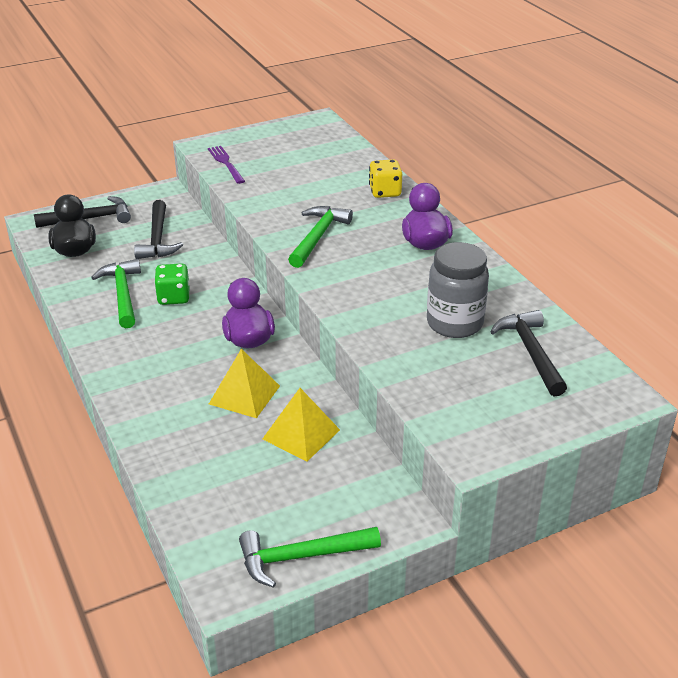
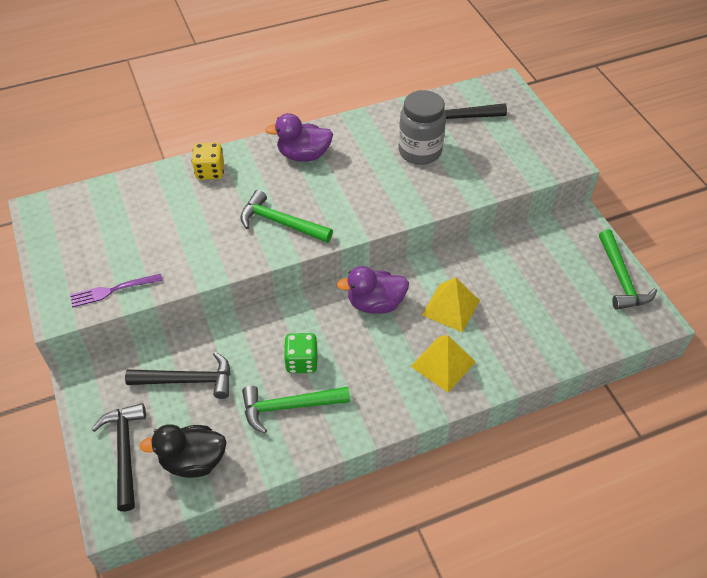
camera: 85 degrees left, 15 degrees up
yellow pyramid [263,388,340,462] -> yellow pyramid moved to [411,335,476,393]

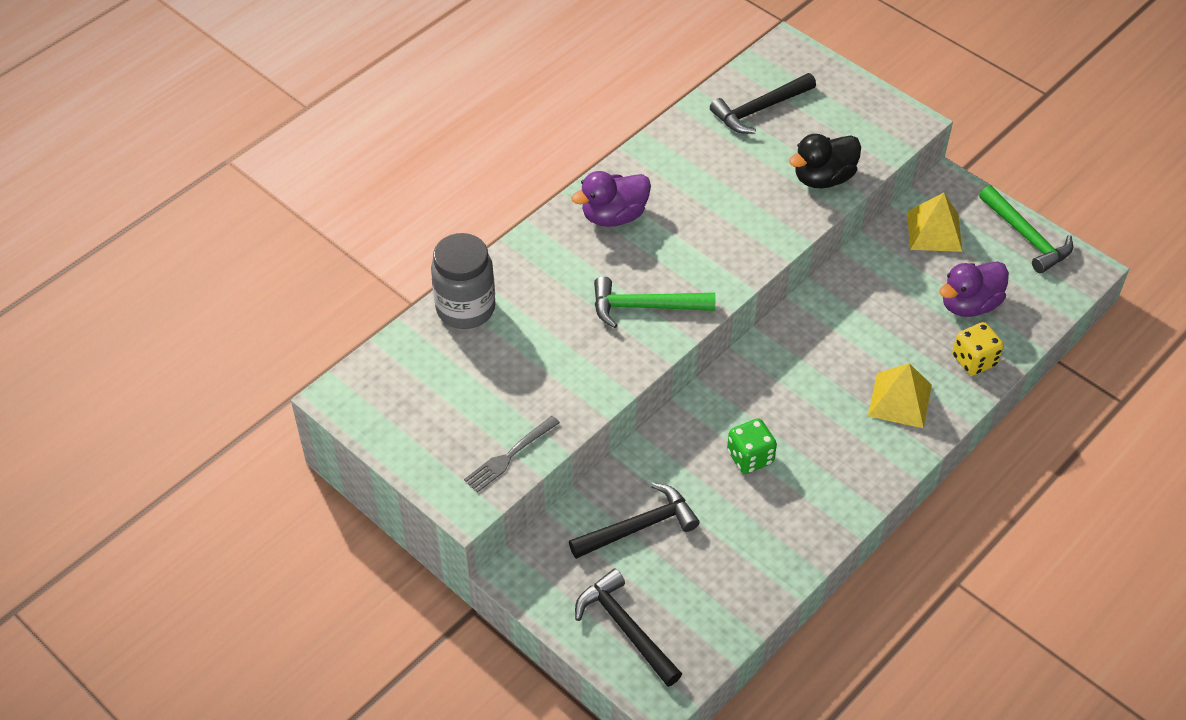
camera: 25 degrees left, 0 degrees up
purple fork [70,274,163,308] -> grey fork [464,416,560,493]
black duck [139,424,227,478] -> black duck moved to [789,134,861,189]
yellow dice [192,143,224,180] -> yellow dice moved to [952,322,1004,376]
green hammer [242,385,350,433] -> none
purple duck [337,266,409,314] -> purple duck moved to [939,261,1009,317]
grey jar [398,90,446,165] -> grey jar moved to [431,233,496,329]
yellow pyramid [422,277,480,333] -> yellow pyramid moved to [907,193,962,252]

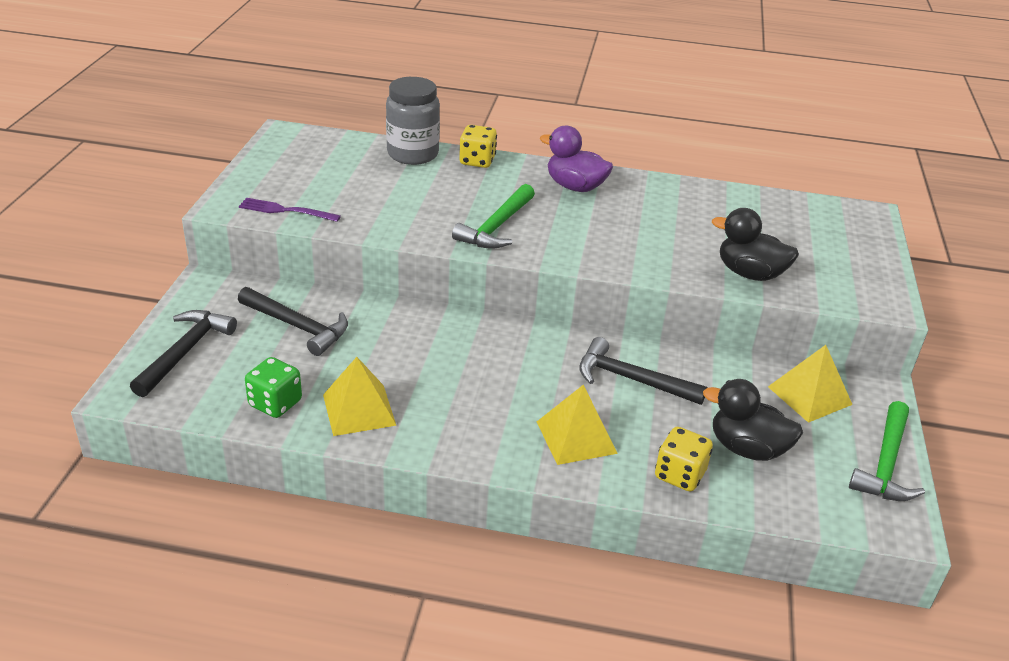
camera: 55 degrees right, 15 degrees down
grey fork [464,416,560,493] -> purple fork [239,198,341,222]
green hammer [594,276,716,328] -> green hammer turned 120 degrees counterclockwise [452,184,535,249]
black hammer [710,73,816,134] -> black hammer moved to [579,337,707,405]
green dice [727,418,777,474] -> green dice moved to [245,357,302,418]
purple duck [939,261,1009,317] -> black duck [703,379,803,461]
none -> yellow pyramid [323,357,397,436]
none -> yellow dice [459,125,497,168]

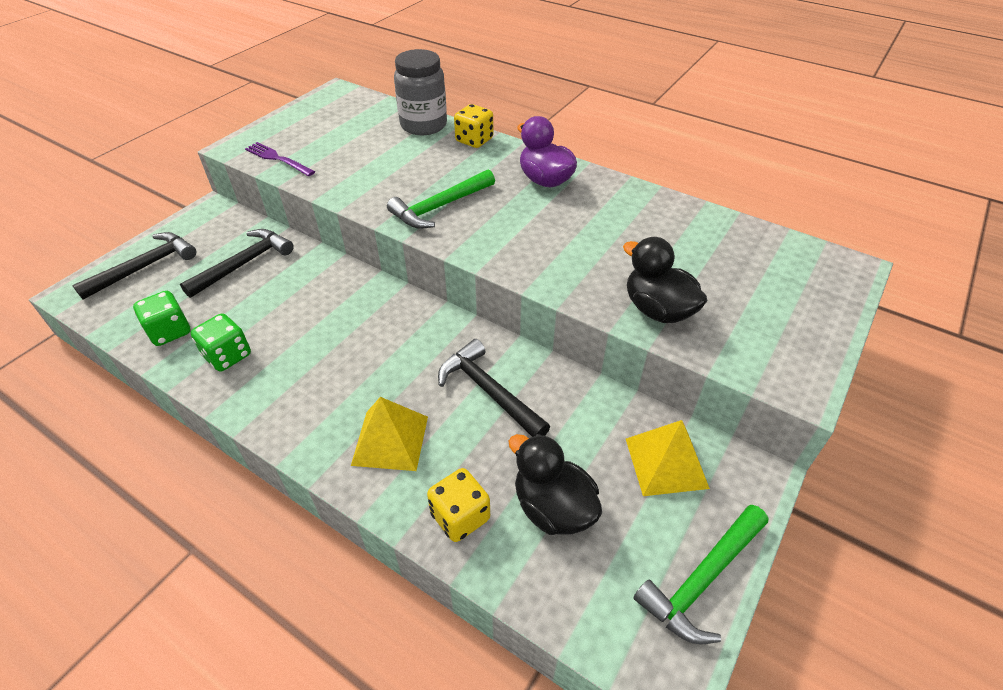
camera: 25 degrees right, 10 degrees up
black hammer [238,287,348,356] -> black hammer turned 105 degrees counterclockwise [180,229,294,298]
yellow pyramid [323,357,397,436] -> green dice [191,313,251,372]

